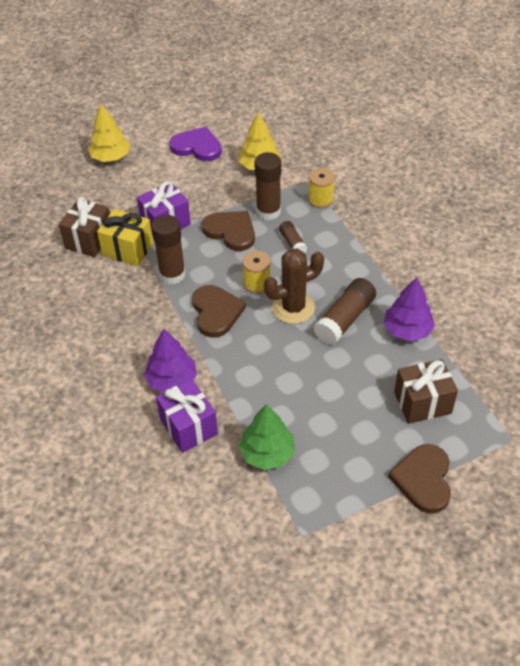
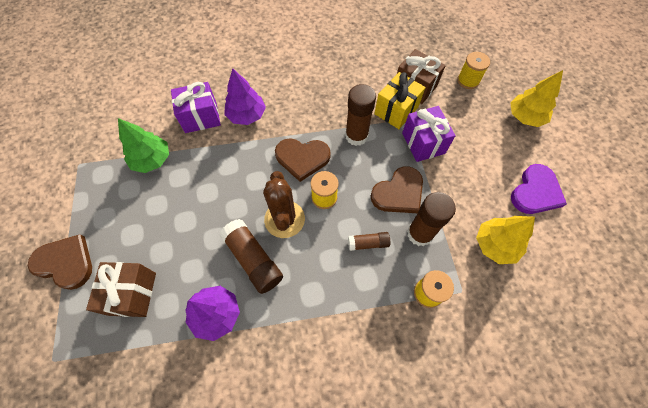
camera: 105 degrees right, 15 degrees up
none -> yellow spool [457,52,490,89]

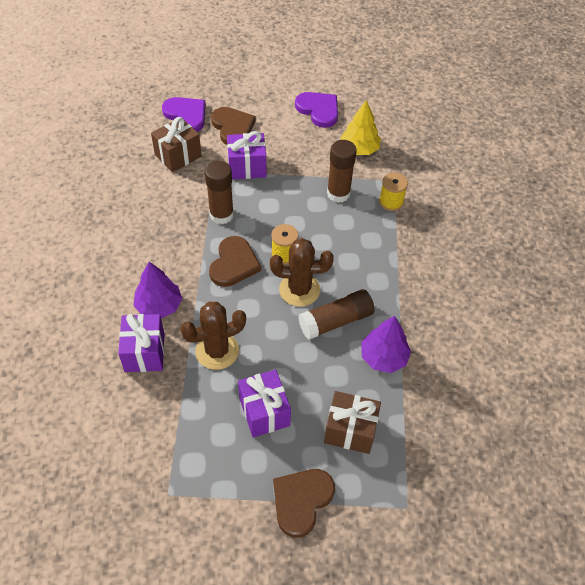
camera: 80 degrees left, 10 degrees down
green tree [118,118,169,173] -> none
brown glue stick [348,232,390,251] -> none
brown heart [371,166,423,213] -> brown heart moved to [211,107,256,145]
yellow gift [374,72,426,129] -> none
yellow spool [457,52,490,89] -> purple heart [162,97,206,132]
yellow tree [510,70,563,127] -> none
none -> brown cactus [180,302,246,370]
none -> purple gift [238,370,291,437]

